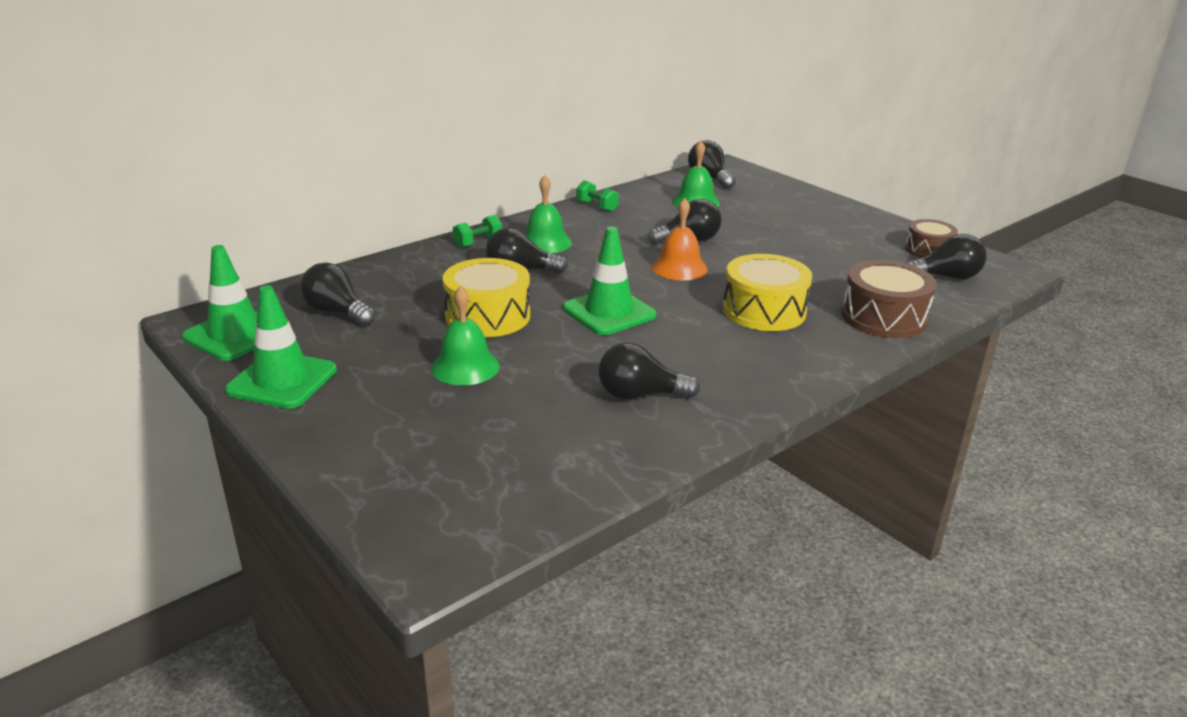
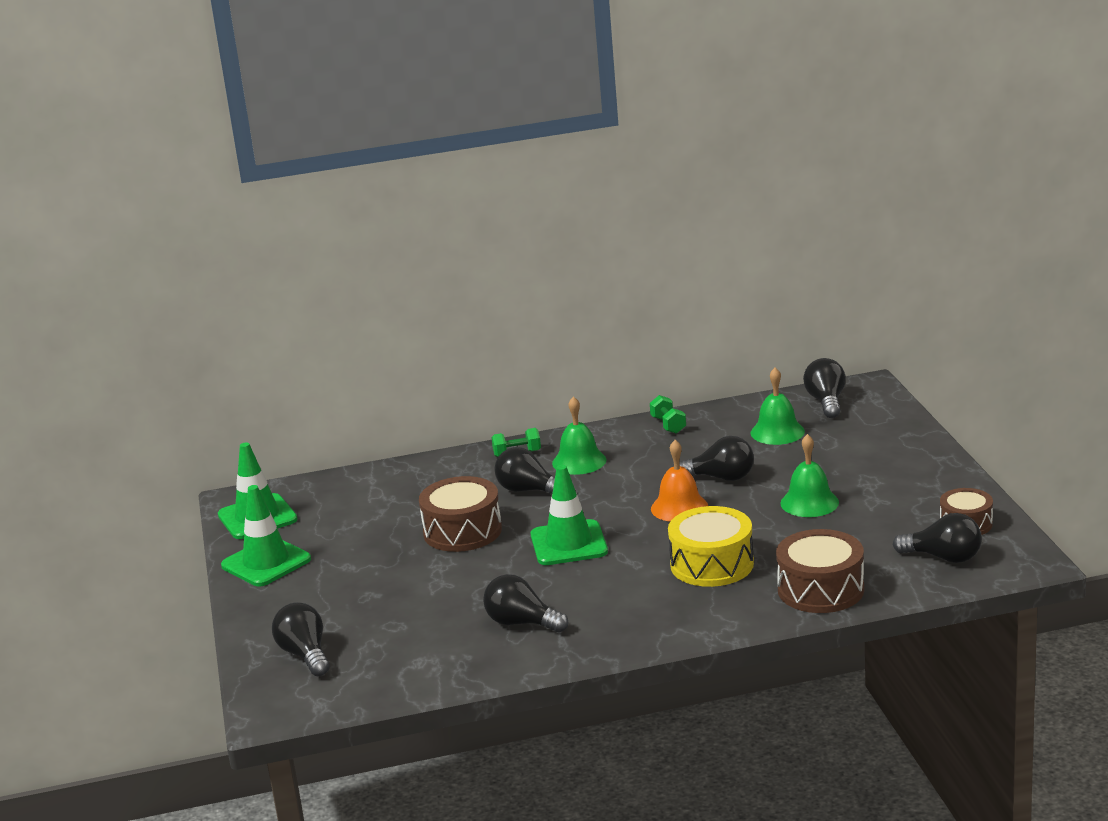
camera: 30 degrees right, 5 degrees down
black light bulb [300,263,375,326] -> black light bulb moved to [272,602,330,676]
green bell [431,286,500,385] -> green bell moved to [780,434,839,517]
yellow drum [443,258,530,337] -> brown drum [419,476,502,552]

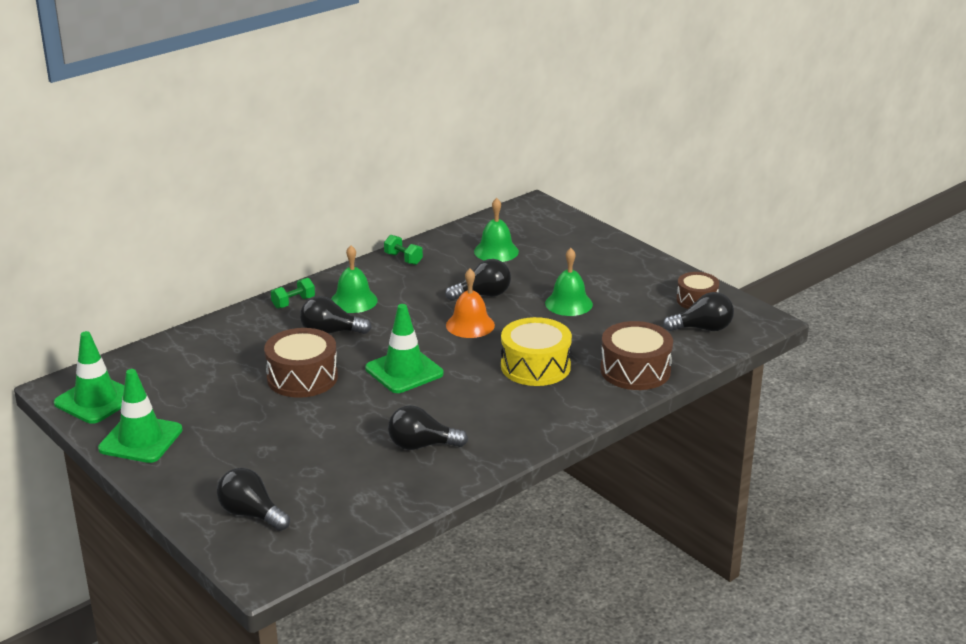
camera: 30 degrees left, 5 degrees up
black light bulb [803,358,846,418] -> none

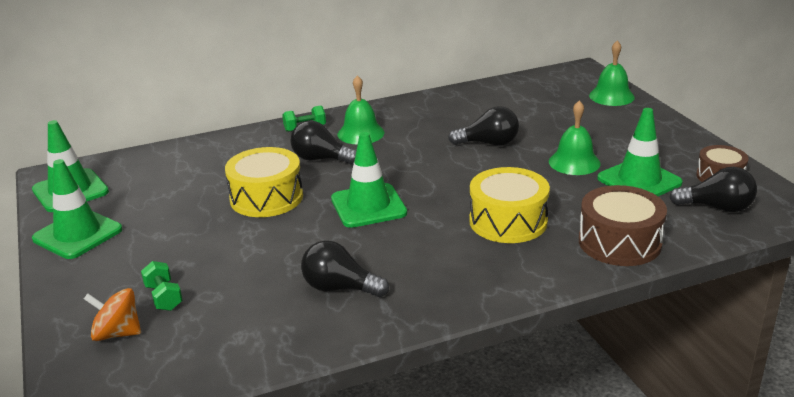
camera: 20 degrees right, 0 degrees up
black light bulb [217,468,290,531] -> orange spinning top [84,288,141,341]
brown drum [264,328,338,398] -> yellow drum [225,147,303,217]
green dumbbell [384,235,423,265] -> green dumbbell moved to [141,261,183,311]
orange bell [446,269,495,338] -> none
green bell [474,198,519,262] -> green bell moved to [589,40,635,106]
none -> green traffic cone [597,108,683,196]

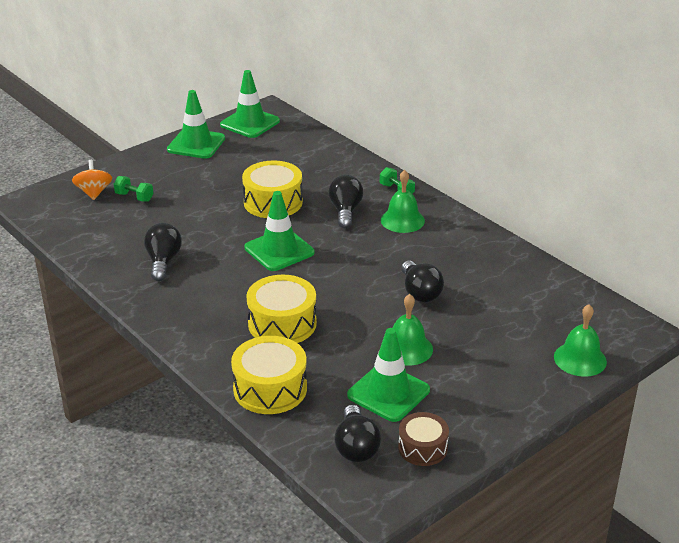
camera: 70 degrees right, 5 degrees up
green dumbbell [141,261,183,311] -> green dumbbell turned 75 degrees clockwise [114,176,154,202]
brown drum [579,185,667,266] -> yellow drum [231,336,307,414]

